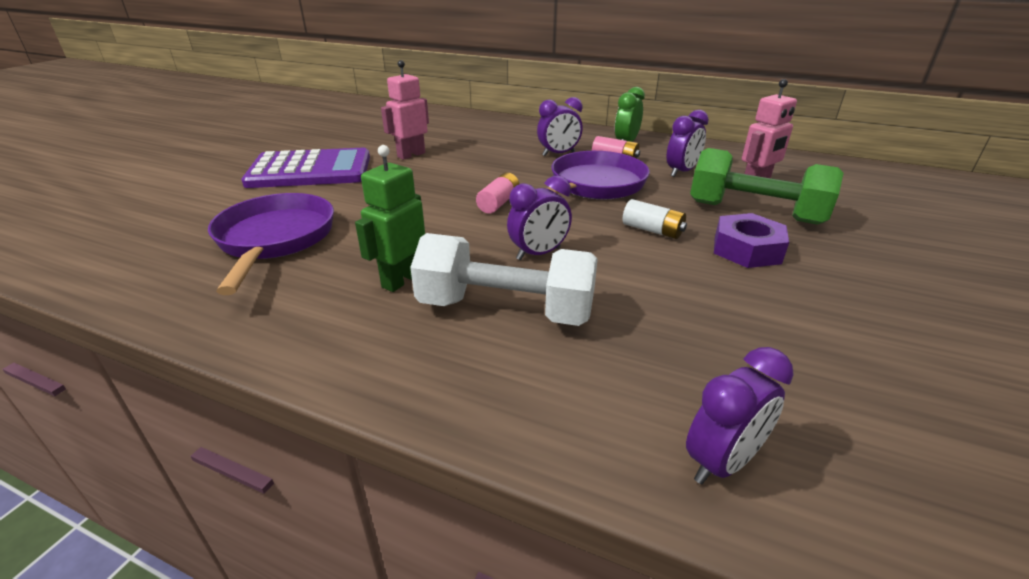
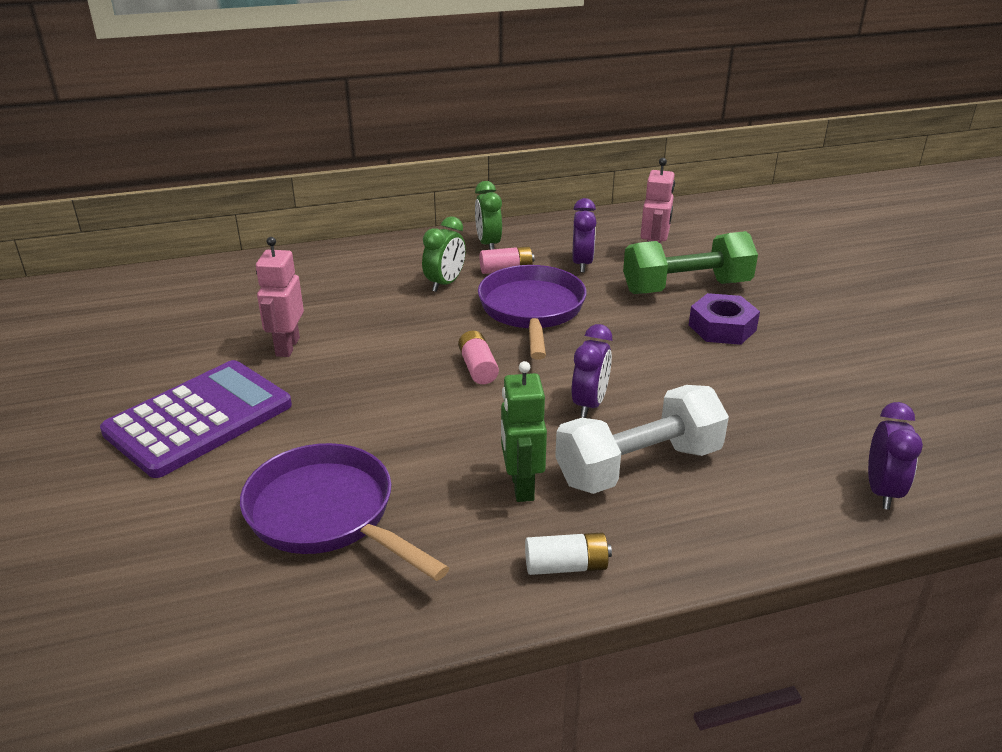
camera: 40 degrees left, 0 degrees up
purple clock [537,97,583,156] -> green clock [422,216,466,292]
white battery [623,199,687,239] -> white battery moved to [525,532,612,575]

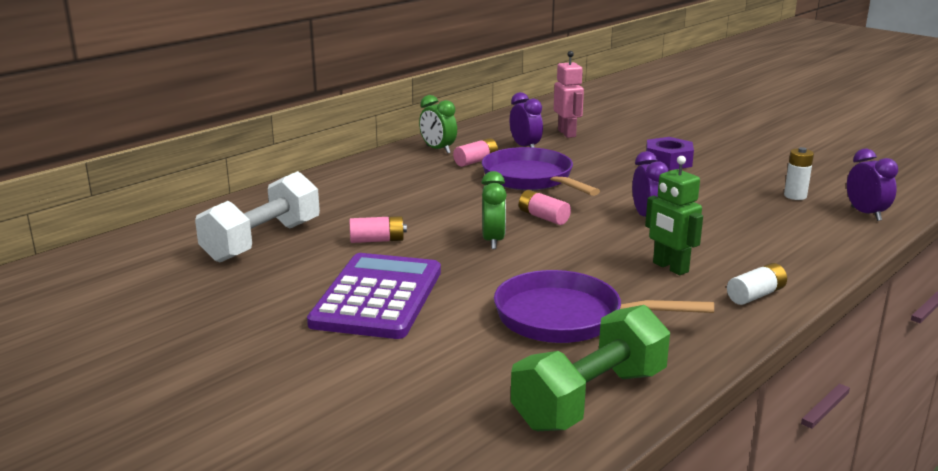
camera: 30 degrees left, 10 degrees down
pink robot [256,237,304,357] -> pink battery [349,216,407,243]
green clock [422,216,466,292] -> green clock moved to [481,171,507,249]
white dumbbell [555,385,729,494] -> white dumbbell moved to [195,171,320,262]
green dumbbell [623,231,758,294] -> green dumbbell moved to [511,305,670,431]
none -> white battery [784,147,814,200]

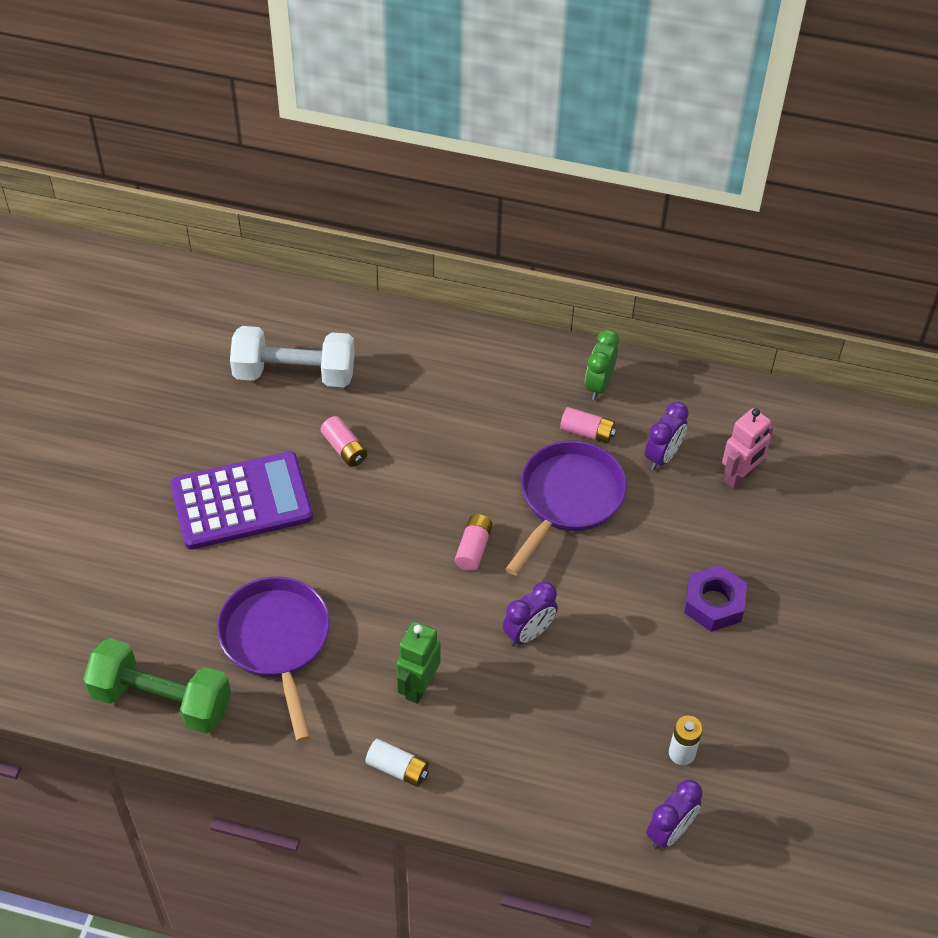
camera: 60 degrees right, 30 degrees up
green clock [481,171,507,249] -> none

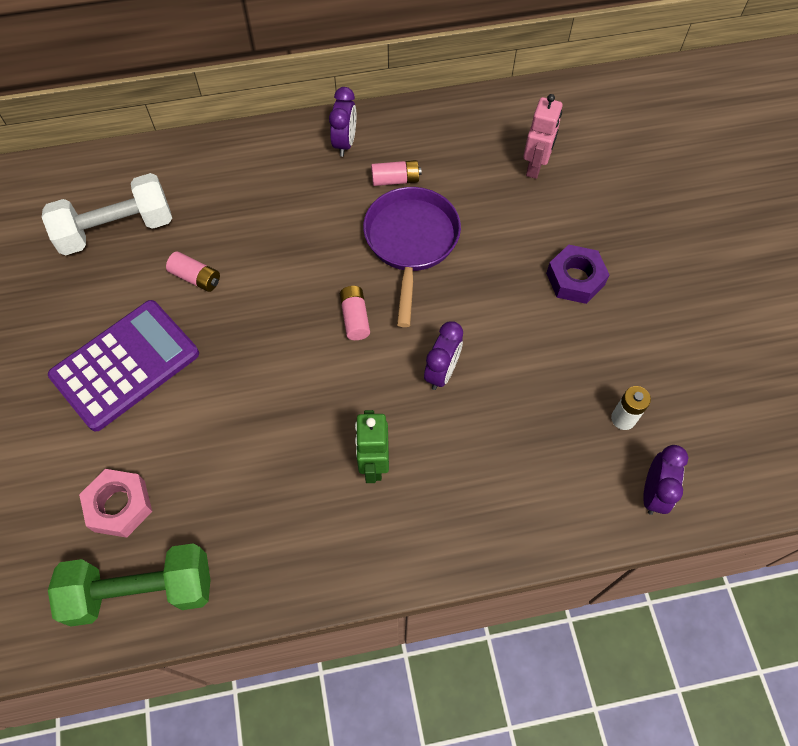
camera: 25 degrees left, 10 degrees up
purple pan [217,577,330,742] -> none
white battery [365,739,429,787] -> none
green clock [585,330,619,400] -> none
purple clock [645,402,689,470] -> purple clock moved to [329,87,356,157]
none -> pink nut [79,469,152,538]

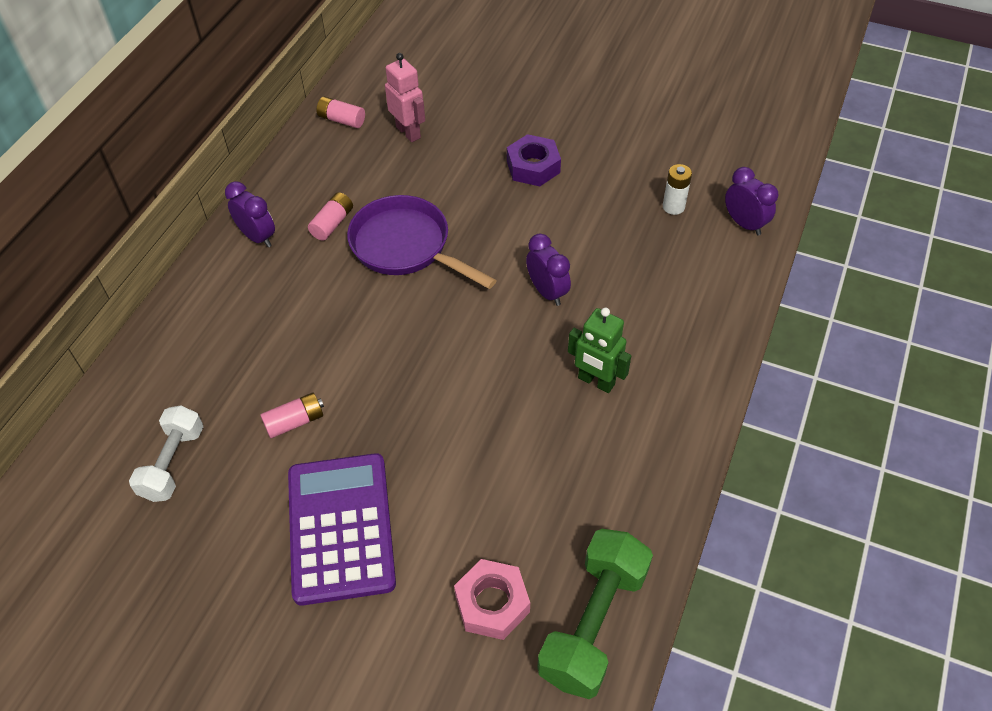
camera: 55 degrees left, 10 degrees down
white dumbbell [42,173,172,255] -> white dumbbell [129,405,203,502], size x0.66
pink battery [340,286,370,340] -> pink battery moved to [316,96,365,128]

